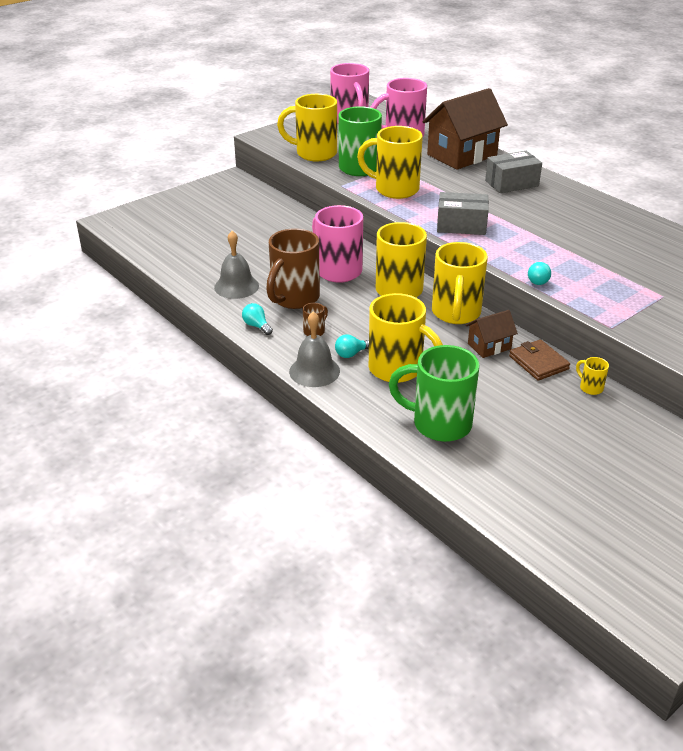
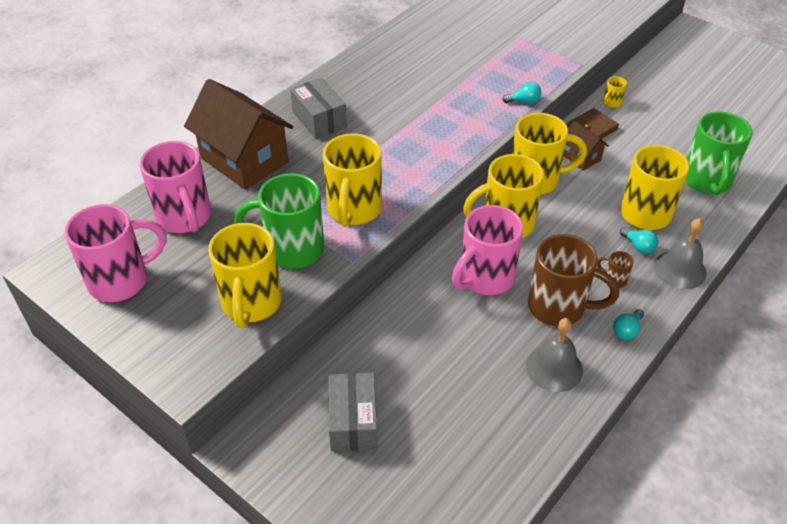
camera: 100 degrees left, 10 degrees up
grey box [437,192,489,235] -> grey box moved to [328,373,378,451]

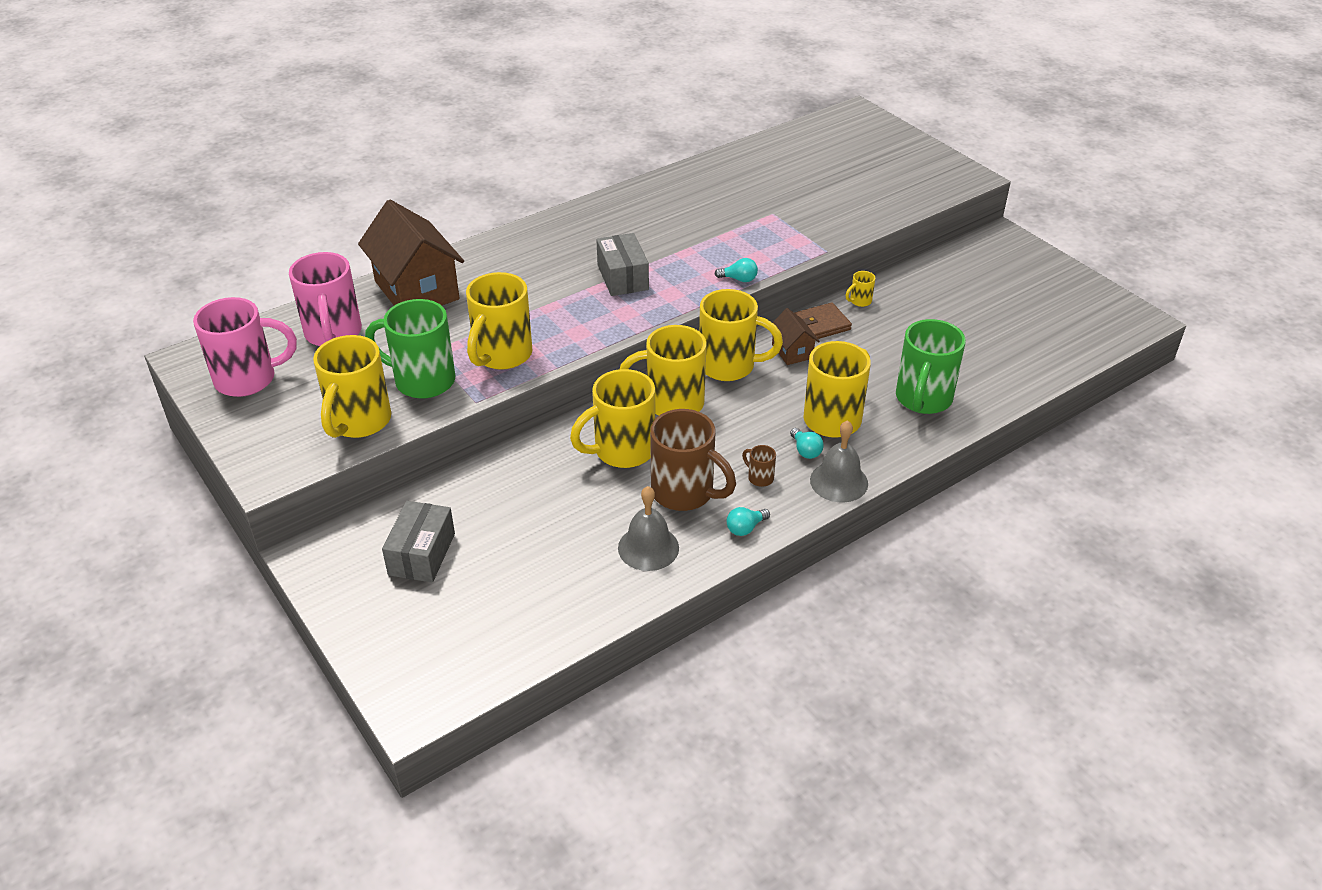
camera: 15 degrees right, 5 degrees down
grey box [290,78,347,139] -> grey box moved to [596,233,649,296]
pink mug [452,205,523,295] -> yellow mug [570,369,655,468]

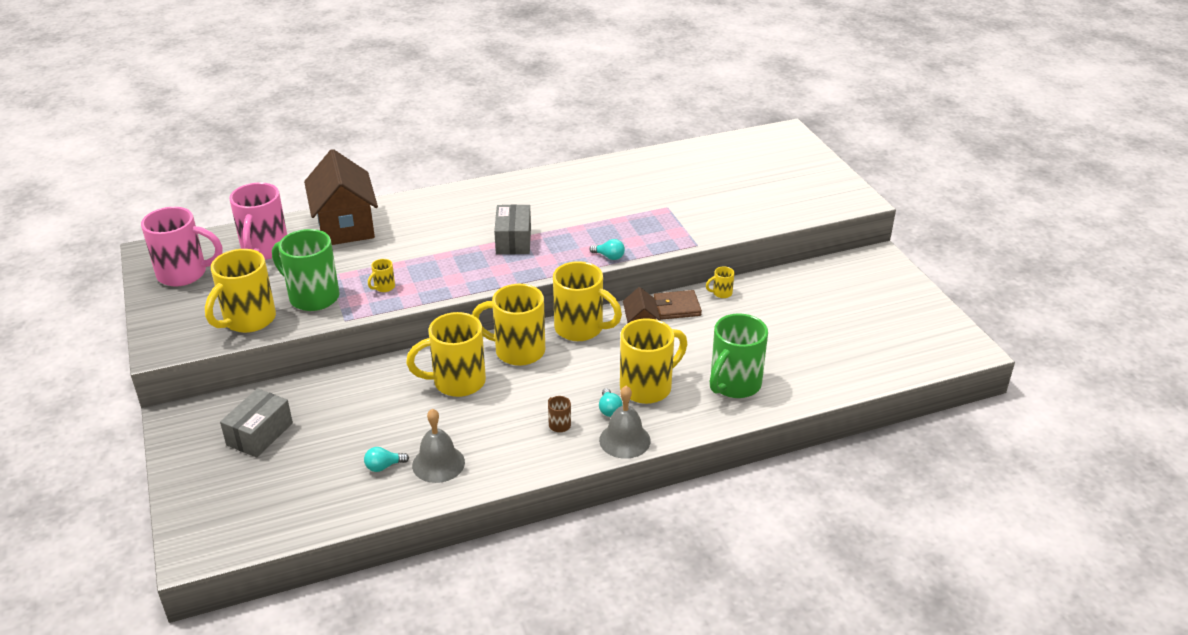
camera: 15 degrees right, 5 degrees down
yellow mug [466,272,532,370] -> yellow mug [368,259,395,292], size x0.42
brown mug [650,409,736,511] -> none
turquoise light bulb [727,507,770,536] -> turquoise light bulb moved to [364,447,409,472]

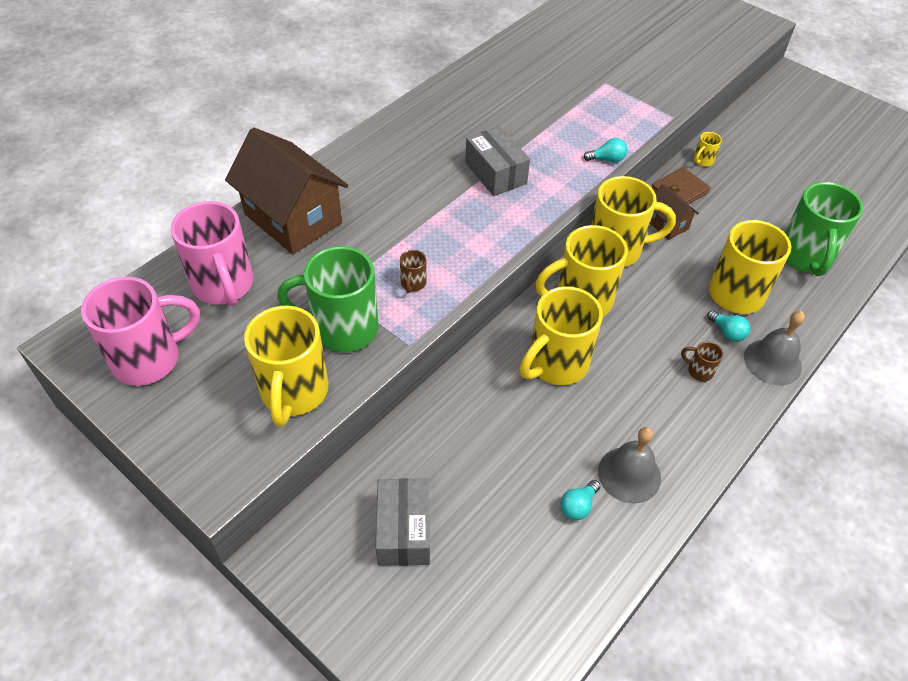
camera: 30 degrees left, 15 degrees up
yellow mug [368,259,395,292] -> brown mug [400,250,426,293]

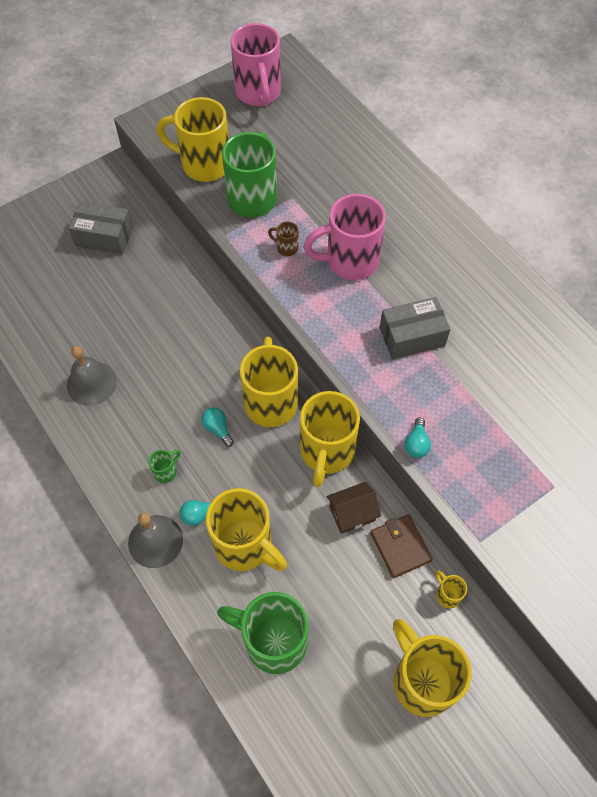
camera: 105 degrees right, 10 degrees up
pink mug [171,201,253,306] -> pink mug moved to [303,194,386,280]
brown house [225,127,348,254] -> none
yellow mug [520,286,603,385] -> yellow mug moved to [393,619,472,717]
turquoise light bulb [561,480,600,520] -> turquoise light bulb moved to [201,407,234,447]
brown mug [681,341,723,382] -> green mug [148,450,181,483]

